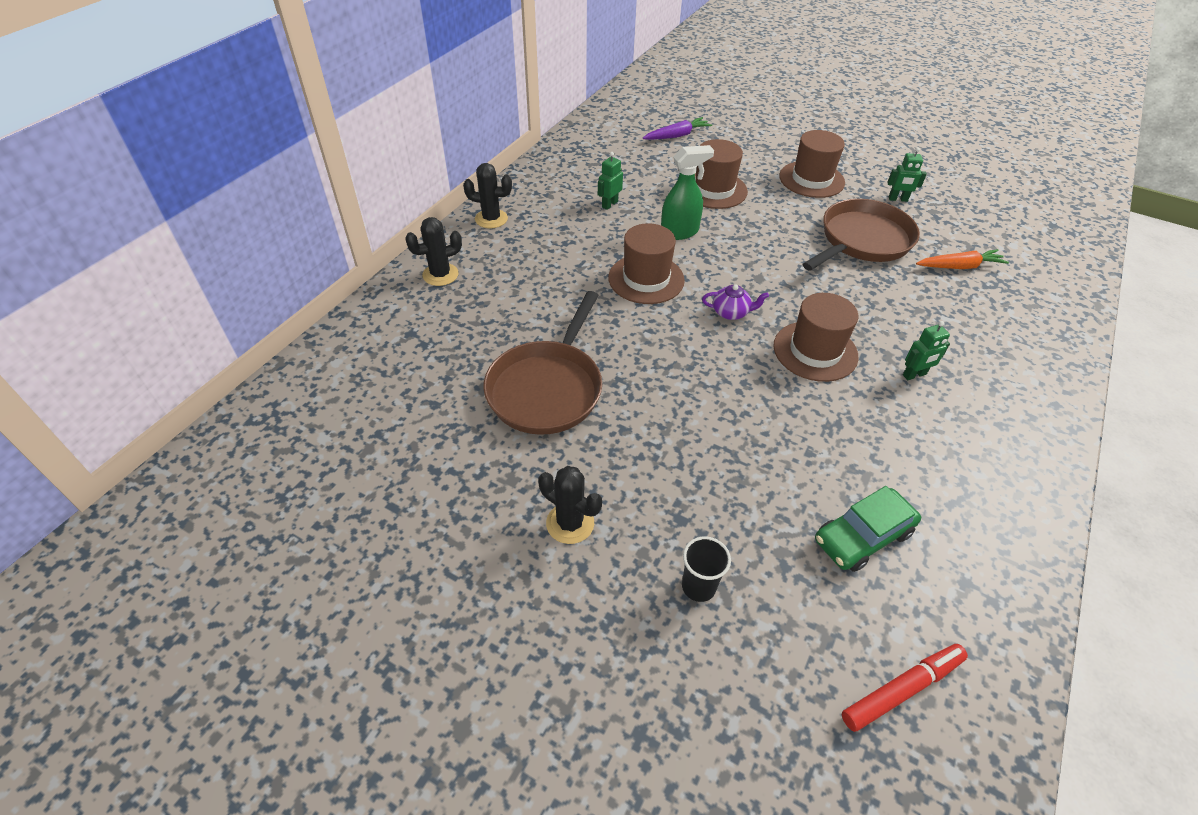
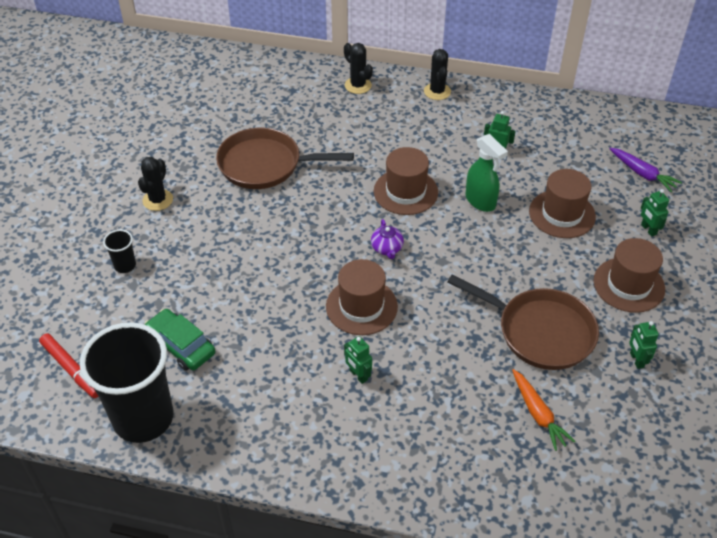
camera: 75 degrees right, 0 degrees up
none -> black cup [79,322,174,443]
none -> green robot [641,189,669,237]

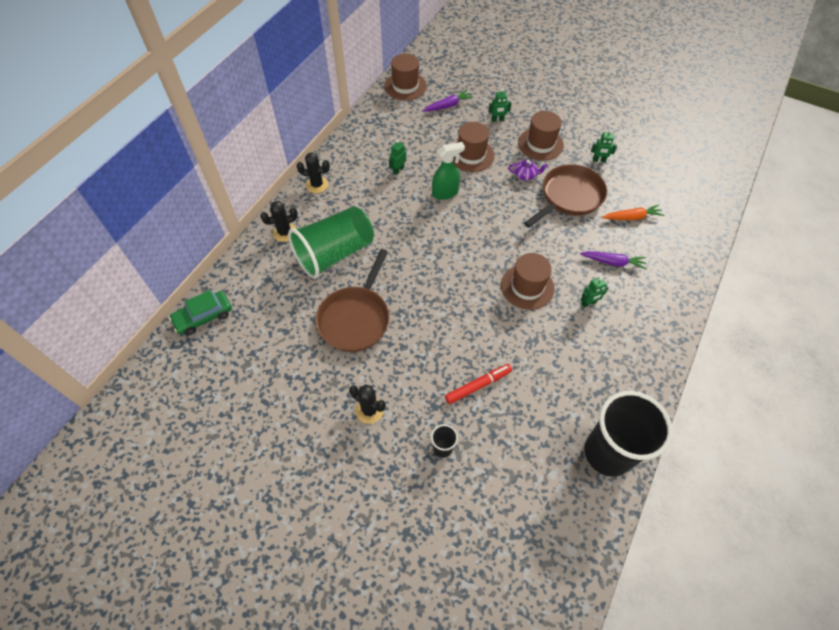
camera: 75 degrees left, 10 degrees up
red marker [39,333,99,398] -> red marker moved to [445,364,512,404]
green car [144,309,215,371] -> green car moved to [169,290,232,335]
purple teapot [371,219,404,259] -> purple teapot moved to [508,159,548,180]
brown hat [374,147,438,215] -> brown hat moved to [384,54,427,100]
none -> green cup [288,206,374,279]
none -> purple carrot [580,251,646,270]

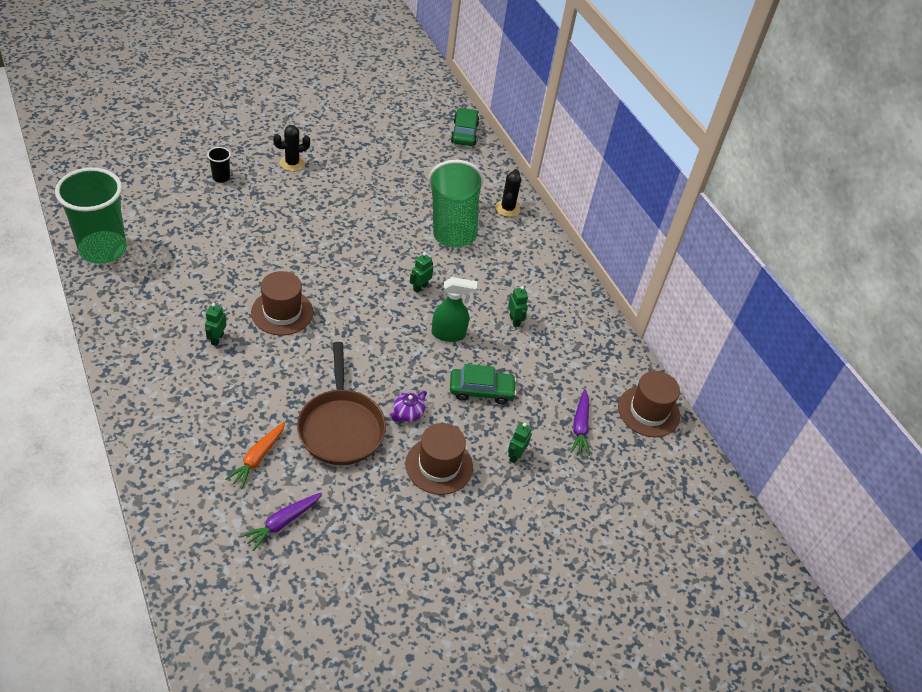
camera: 120 degrees right, 10 degrees down
black cactus [297,152,330,193] -> none
brown pan [316,249,390,352] -> none
green spray bottle [432,142,465,200] -> green spray bottle turned 105 degrees counterclockwise [431,277,477,342]
red marker [445,364,512,404] -> none
brown hat [453,122,495,172] -> green car [450,364,516,404]
purple carrot [580,251,646,270] -> purple carrot moved to [241,493,322,551]
black cup [584,391,673,477] -> green cup [55,167,127,264]
green robot [591,130,617,162] -> green robot moved to [410,252,433,293]

